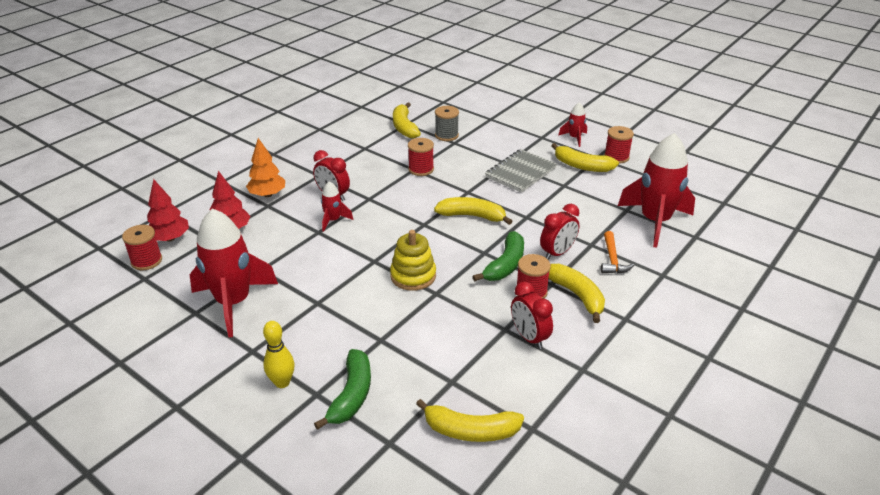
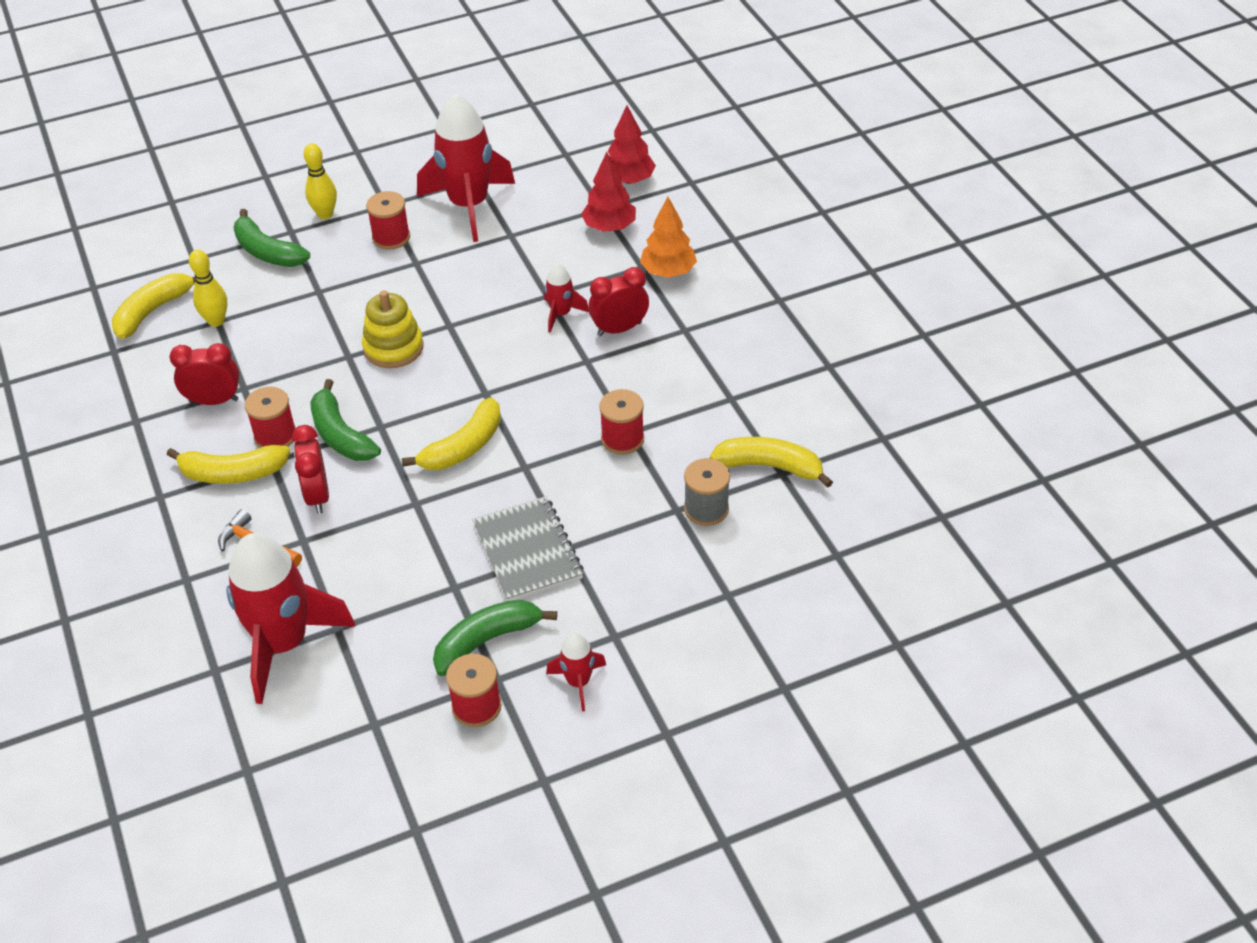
camera: 120 degrees right, 10 degrees up
red spool [122,225,162,270] -> red spool moved to [366,191,410,250]
yellow banana [551,143,619,172] -> green banana [433,600,557,676]
none -> yellow bowling pin [189,250,227,327]

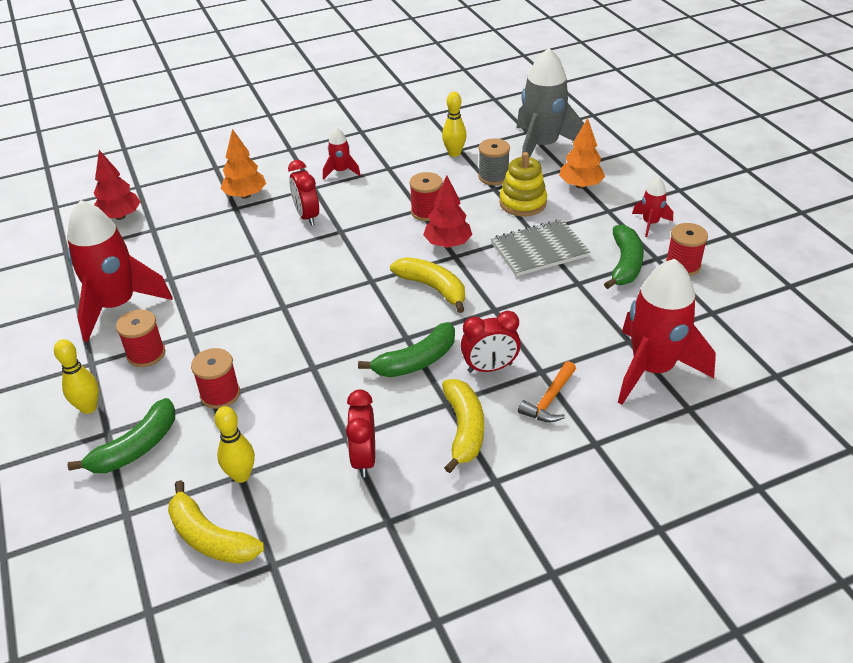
camera: 90 degrees left, 5 degrees down
red spool [245,387,296,448] -> red spool moved to [191,348,240,409]
yellow stacking toy [362,290,424,368] -> yellow stacking toy moved to [499,152,547,217]
green banana [433,600,557,676] -> green banana turned 135 degrees counterclockwise [604,224,644,289]
red rocket [544,263,589,333] -> red rocket moved to [323,127,361,180]
red tree [581,152,636,232] -> red tree moved to [423,176,472,248]
yellow banana [710,437,833,488] -> yellow bowling pin [442,92,467,157]
none -> grey rocket [516,48,584,157]
none -> orange tree [559,118,605,189]

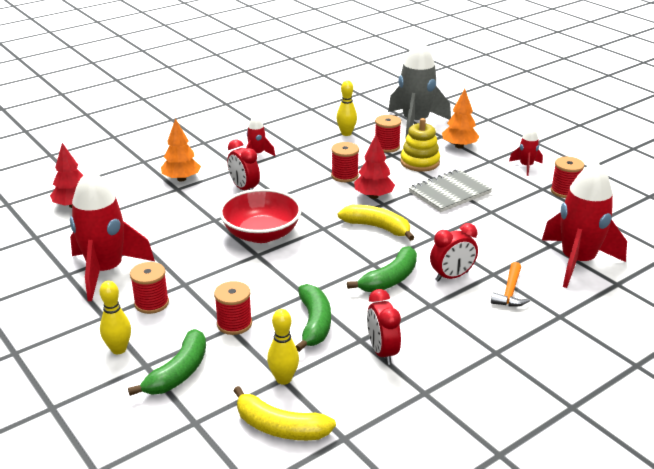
camera: 15 degrees left, 10 degrees down
yellow banana [442,379,484,473] -> none
grey spool [478,138,510,185] -> red spool [375,115,401,153]
green banana [604,224,644,289] -> green banana moved to [296,284,331,352]
none -> red bowl [219,189,302,243]

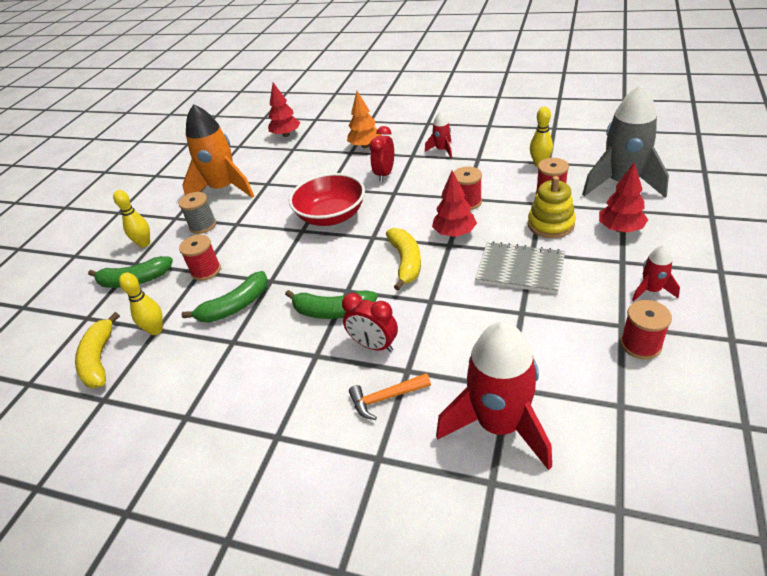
camera: 60 degrees right, 10 degrees up
red rocket [70,170,155,301] -> orange rocket [183,104,254,198]
red spool [130,262,169,314] -> grey spool [179,192,216,234]
red clock [367,289,401,365] -> none
orange tree [442,89,479,148] -> red tree [599,162,648,233]

